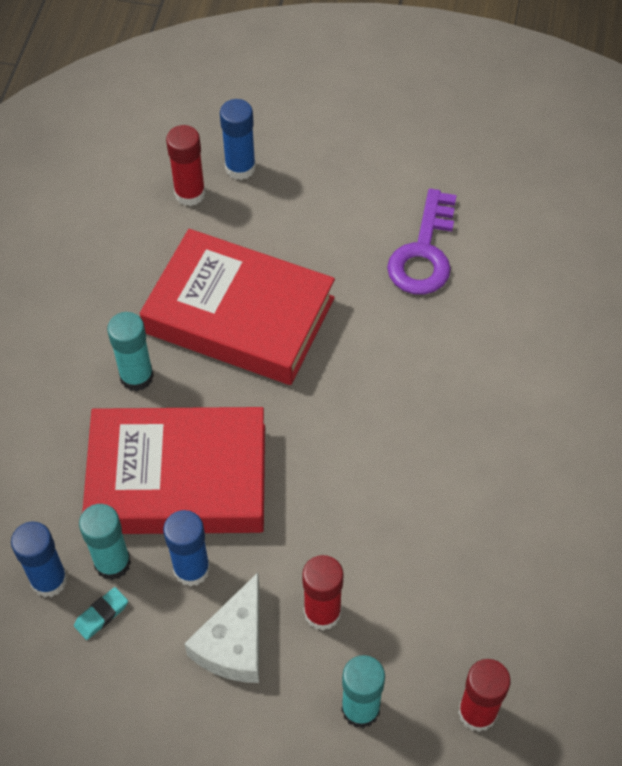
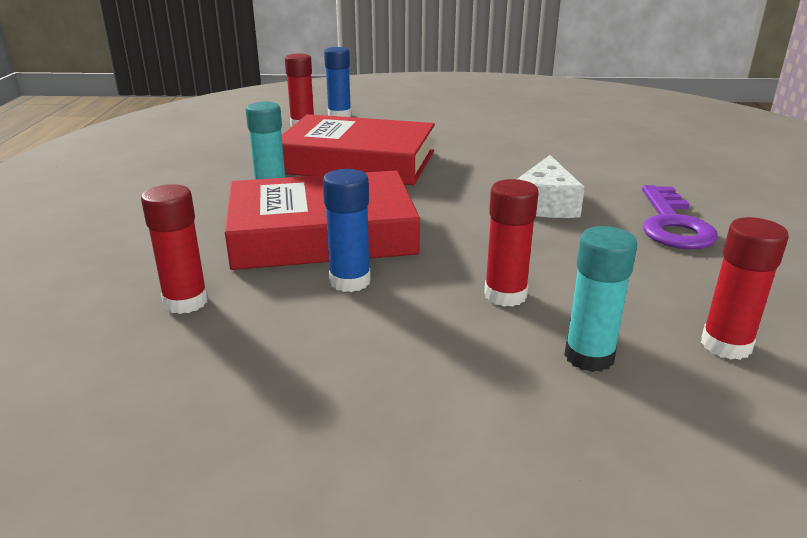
camera: 10 degrees left, 30 degrees down
blue glue stick [11,522,68,598] -> red glue stick [141,184,208,314]
turquoise eraser [74,587,128,640] -> none
turquoise glue stick [79,504,131,580] -> none
white cheese [184,573,259,683] -> white cheese moved to [517,155,585,218]
purple key [387,189,457,295] -> purple key moved to [642,185,718,249]

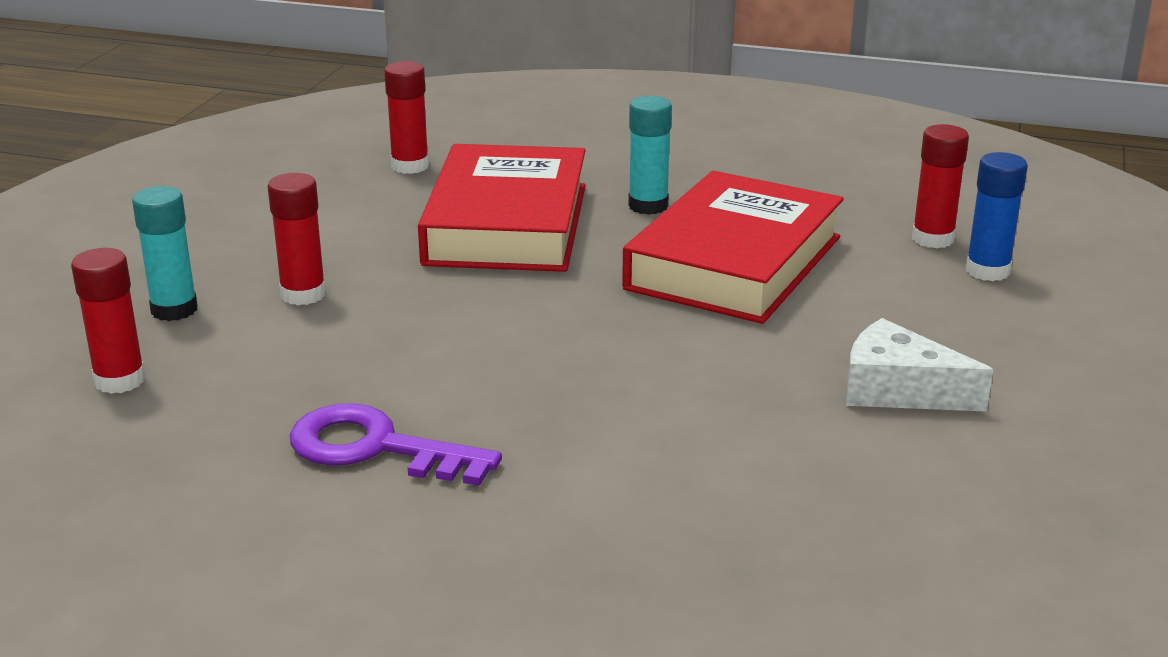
camera: 105 degrees right, 0 degrees up
blue glue stick [323,169,371,292] -> none
white cheese [517,155,585,218] -> white cheese moved to [846,318,993,412]

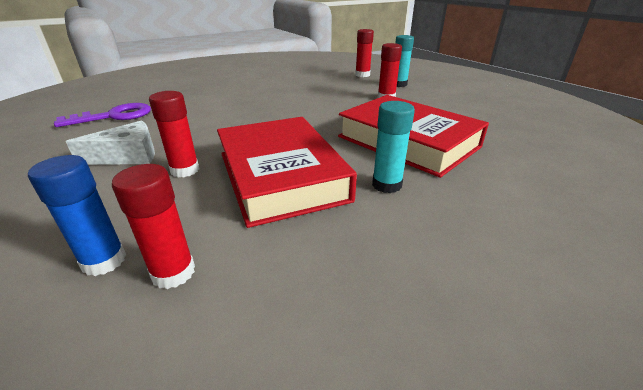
camera: 130 degrees right, 5 degrees up
purple key [290,403,502,486] -> purple key moved to [54,103,151,127]
red glue stick [384,61,429,174] -> red glue stick moved to [149,91,199,178]

